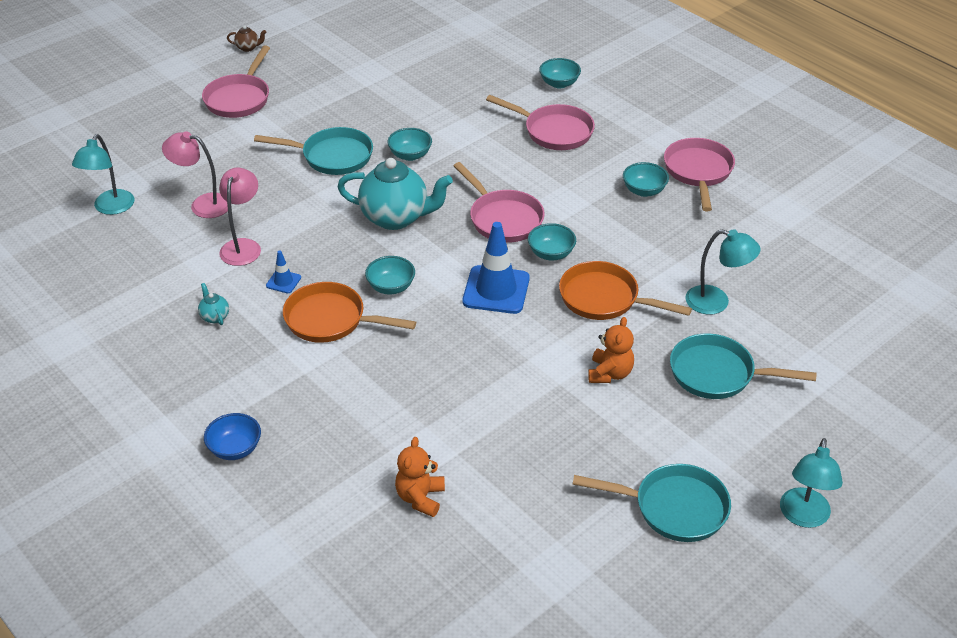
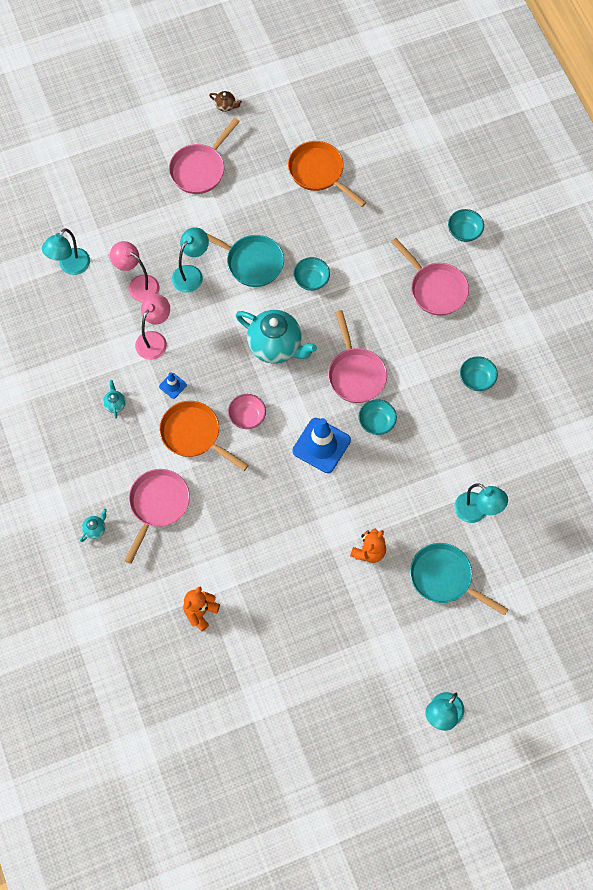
camera: 20 degrees right, 25 degrees up
blue bowl [204,413,261,460] -> turquoise teapot [80,509,107,542]
turquoise bowl [365,256,415,294] -> pink bowl [228,394,266,429]
orange pan [559,261,692,320] -> orange pan moved to [288,141,366,207]
turquoise pan [572,464,731,542] -> none
pink pan [664,138,735,212] -> pink pan moved to [124,469,190,564]
none -> turquoise lamp [172,227,209,293]

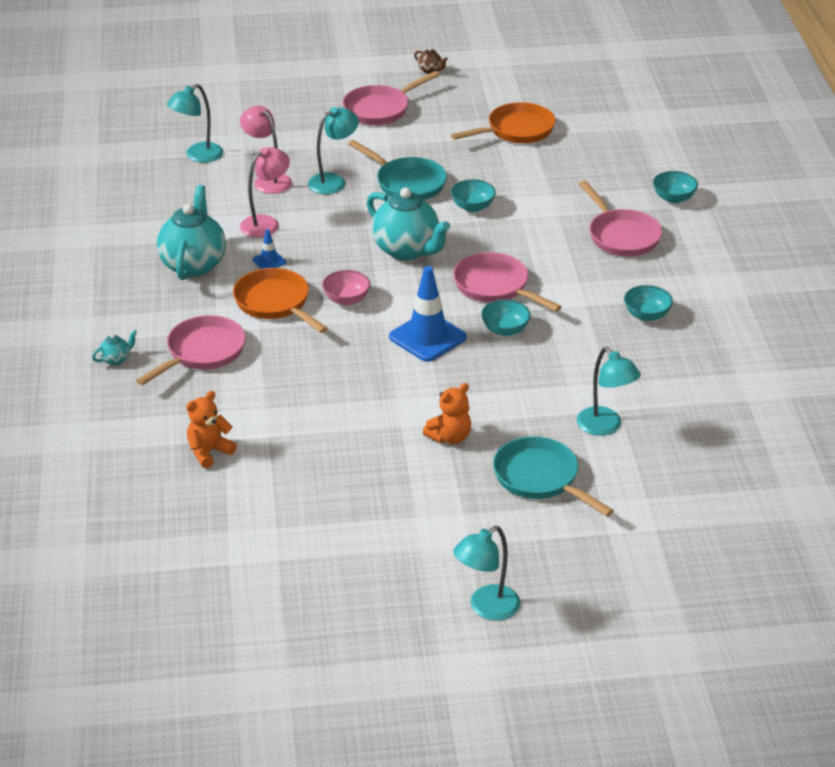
camera: 15 degrees right, 30 degrees down
turquoise teapot [103,380,126,419] -> turquoise teapot [157,185,226,280], size x2.44
orange pan [288,141,366,207] -> orange pan turned 90 degrees clockwise [451,102,555,143]
pink pan [328,310,387,403] -> pink pan turned 135 degrees clockwise [453,252,562,312]

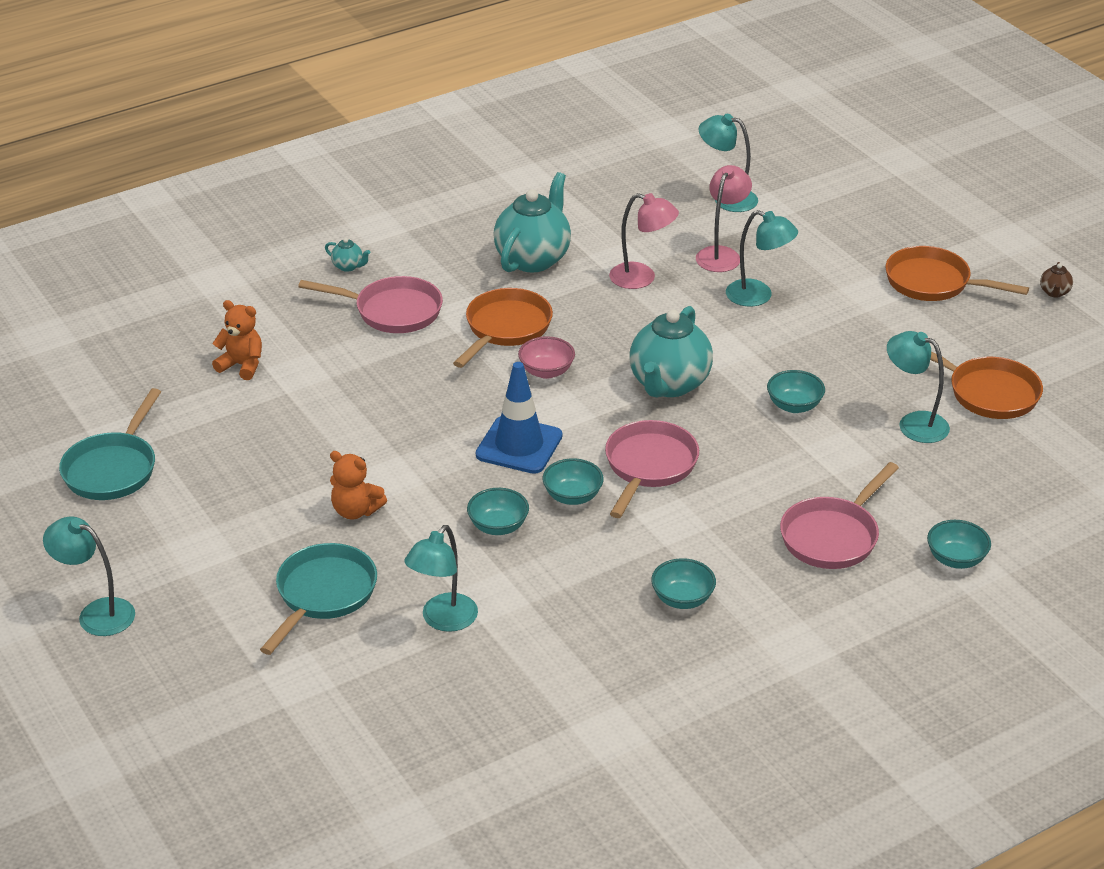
camera: 65 degrees right, 0 degrees up
turquoise teapot [157,185,226,280] -> turquoise teapot turned 45 degrees counterclockwise [493,172,571,272]
blue traffic cone [252,229,286,269] -> none
pink pan [343,71,439,125] -> orange pan [885,246,1029,301]
turquoise pan [348,140,447,200] -> turquoise pan moved to [59,388,161,500]
none -> turquoise bowl [467,488,529,535]
none -> turquoise lamp [887,331,950,443]

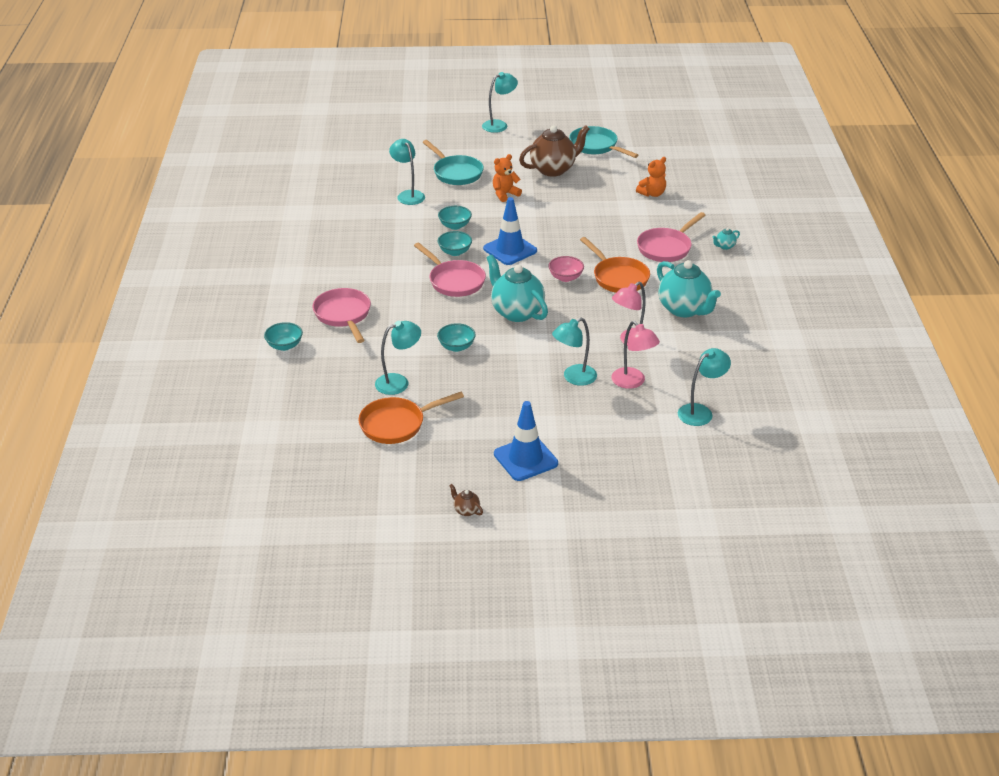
camera: 120 degrees right, 0 degrees up
turquoise bowl [651,558,716,609] -> none
orange pan [885,246,1029,301] -> blue traffic cone [494,401,558,481]
none -> brown teapot [519,125,589,177]

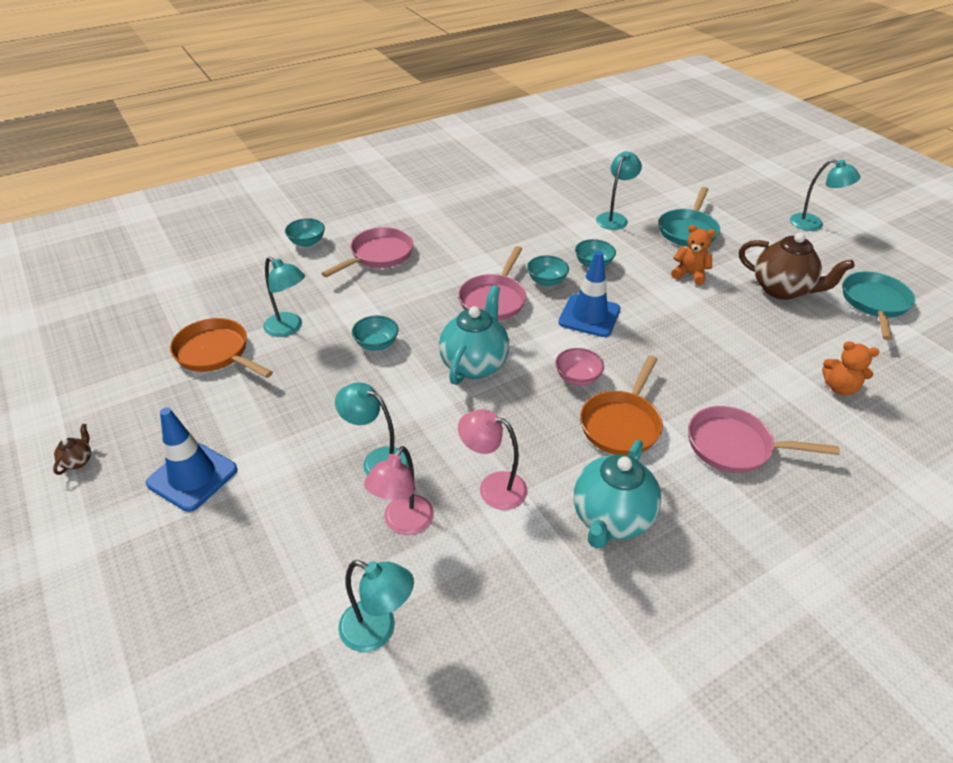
camera: 60 degrees right, 5 degrees up
turquoise teapot [712,228,740,250] -> none

